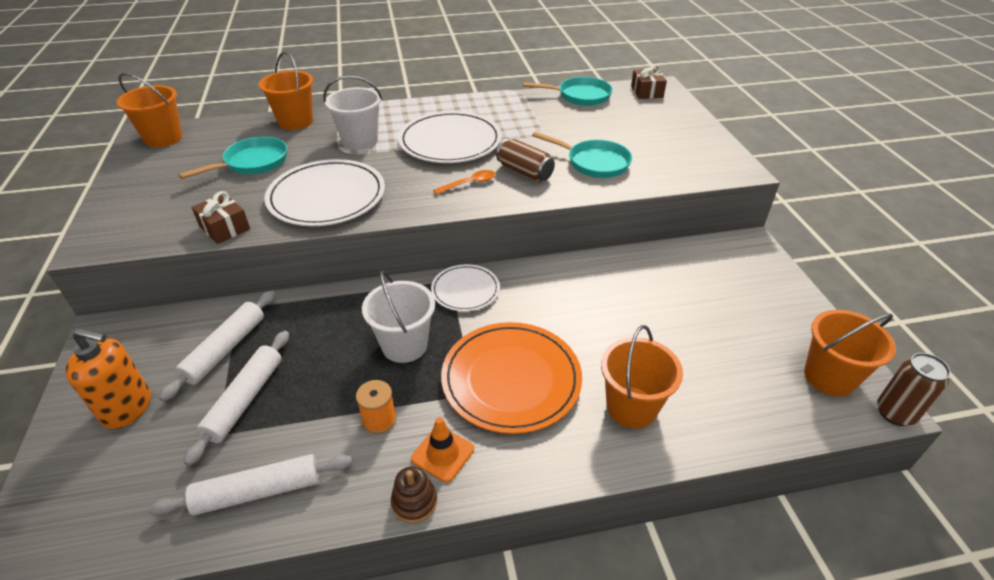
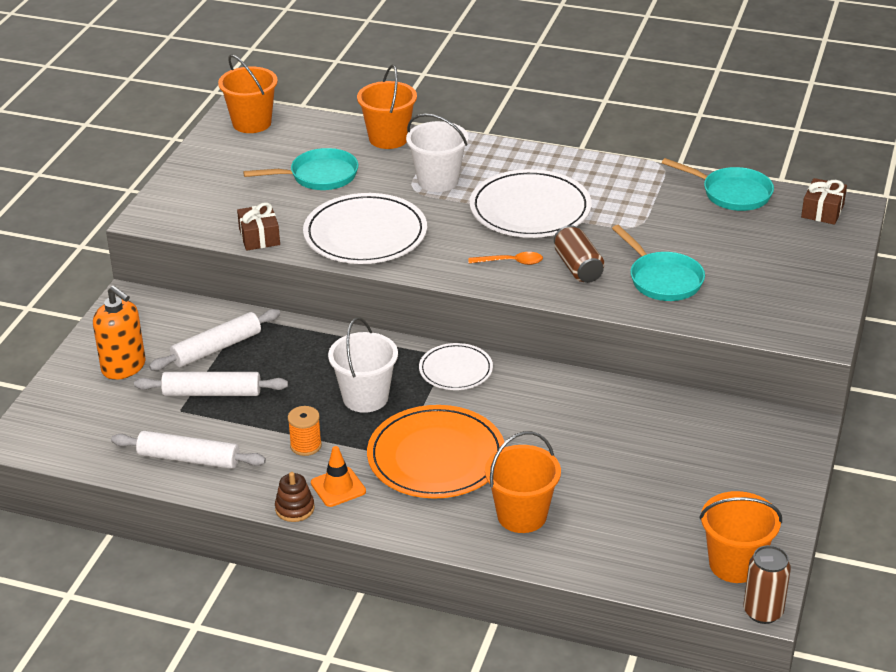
camera: 30 degrees right, 5 degrees down
white rolling pin [184,331,289,466] -> white rolling pin turned 45 degrees clockwise [134,372,288,396]

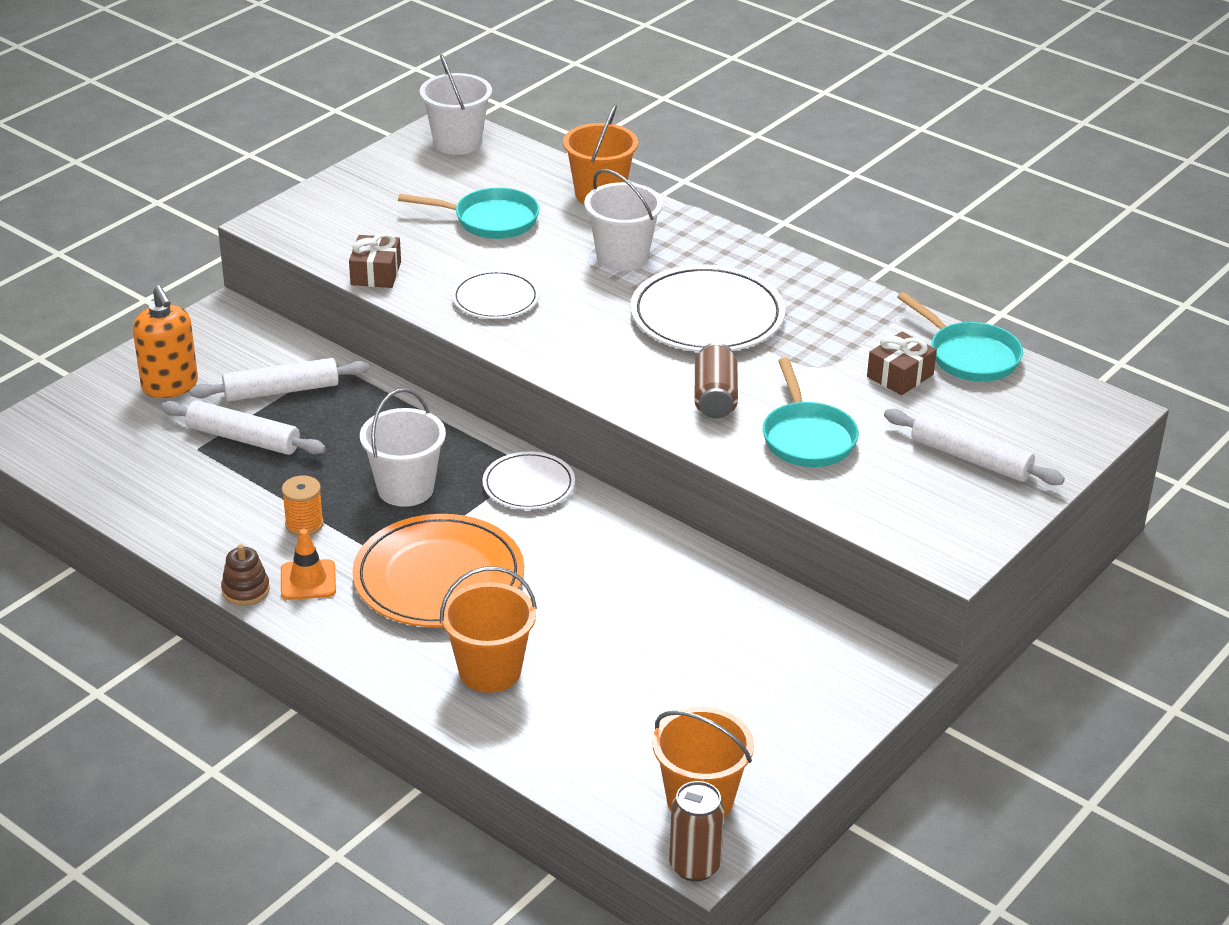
camera: 20 degrees right, 0 degrees up
white rolling pin [111,431,266,469] -> white rolling pin moved to [884,409,1065,485]
orange bucket [218,54,278,133] -> white bucket [420,54,492,155]
white plate [303,193,427,264] -> white plate [452,270,540,319], size x0.57
orange spoon [468,252,543,265] -> none
brown gift [801,178,847,225] -> brown gift moved to [867,332,937,395]

